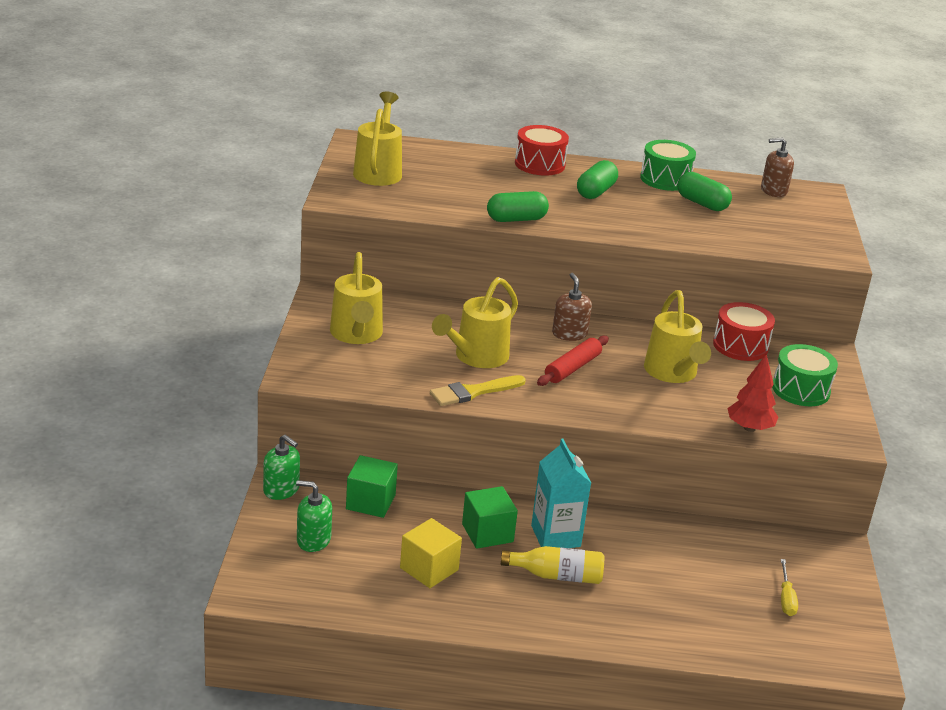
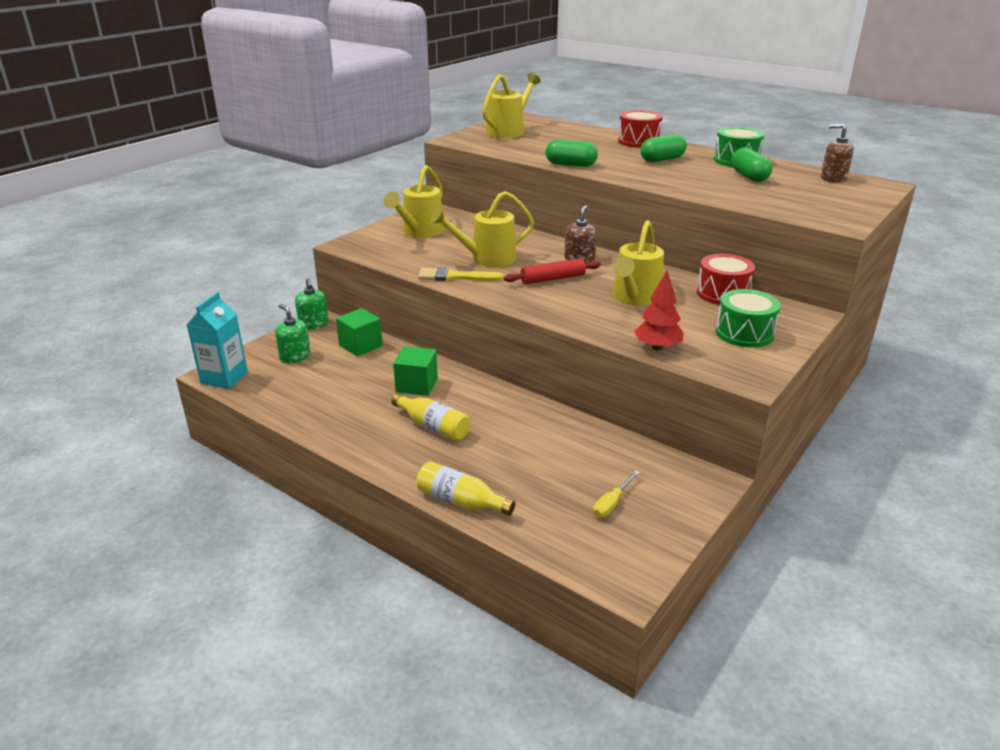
camera: 35 degrees right, 0 degrees up
yellow cube [400,518,462,588] -> none
turquoise carton [531,439,591,548] -> turquoise carton moved to [187,292,248,389]
none -> yellow bottle [416,461,515,516]

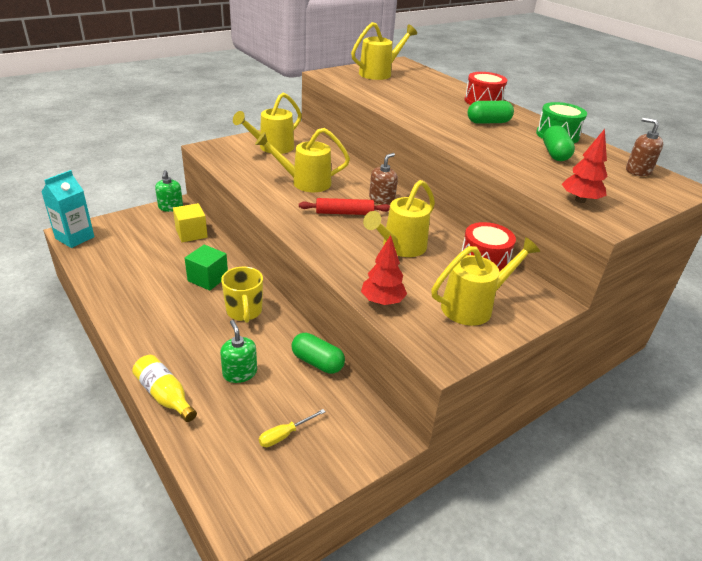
camera: 15 degrees right, 5 degrees up
green soap dispenser [275,304,311,363] -> green soap dispenser moved to [220,320,257,383]
green cube [336,308,383,356] -> yellow cube [173,203,208,242]
yellow bottle [391,393,470,441] -> none
yellow brush [418,267,503,281] -> none
green capsule [546,140,598,167] -> green capsule moved to [291,333,345,374]
green drum [716,289,780,348] -> yellow watering can [431,237,540,326]
none -> yellow mug [221,267,263,323]
none -> red tree [562,129,607,203]

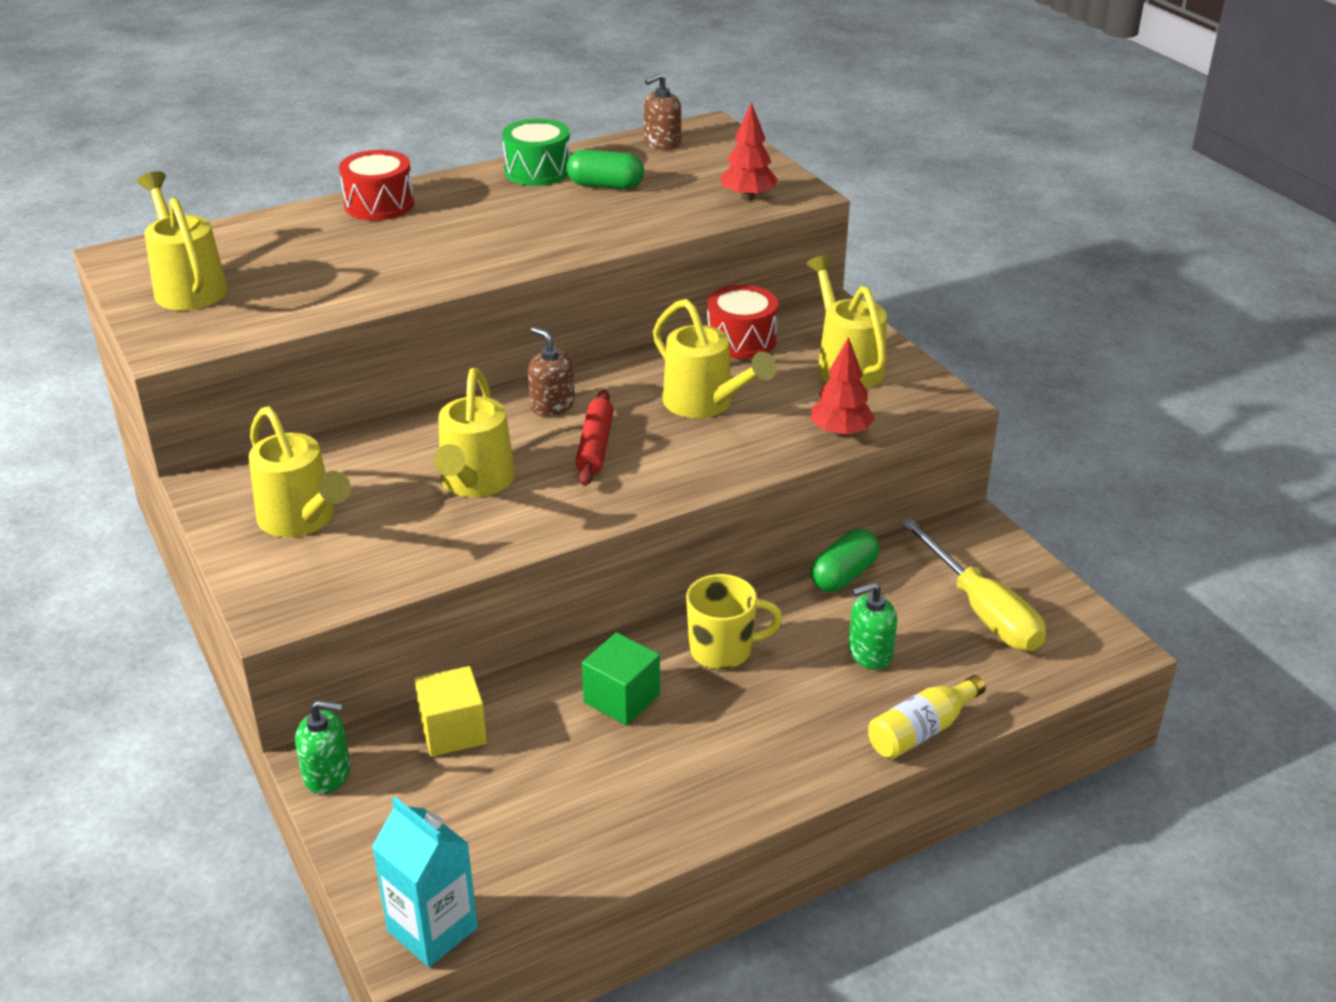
camera: 80 degrees left, 0 degrees up
yellow screwdriver [259,409,326,447] -> yellow screwdriver [901,518,1046,651], size x2.14
green capsule [468,101,514,124] -> none

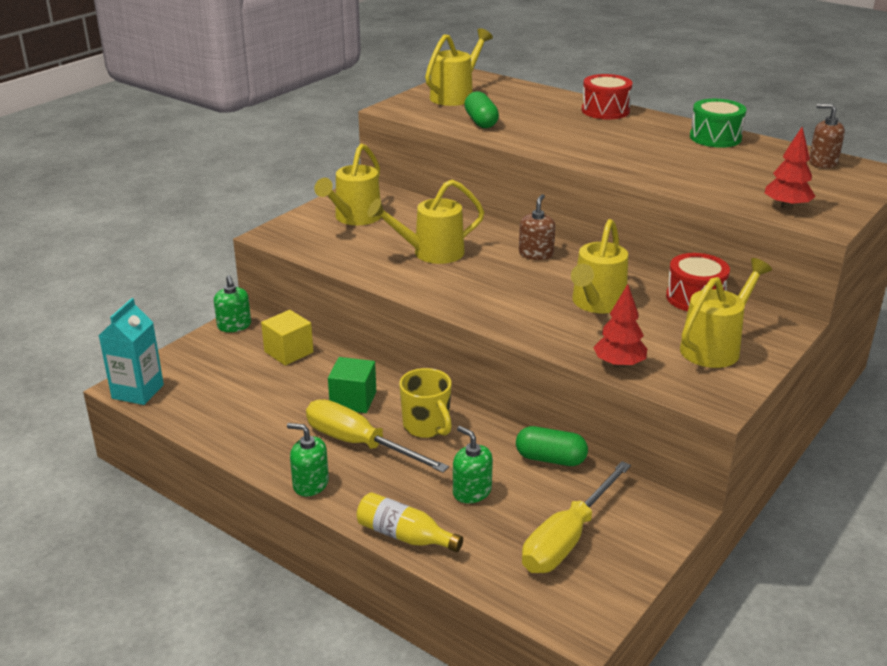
camera: 65 degrees right, 5 degrees down
green capsule [566,149,644,189] -> green capsule moved to [464,91,499,128]
red rolling pin [575,390,614,486] -> none
none -> green soap dispenser [287,423,329,497]
none -> yellow screwdriver [306,400,449,473]

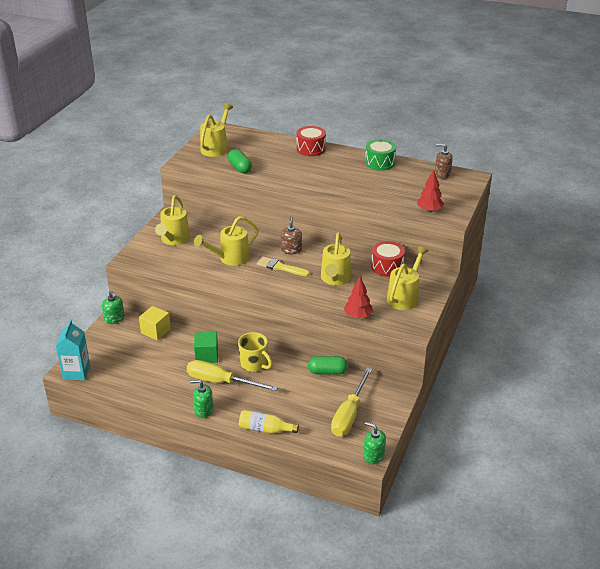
camera: 15 degrees left, 5 degrees up
green soap dispenser [453,426,493,503] -> green soap dispenser moved to [363,422,386,464]
none -> yellow brush [257,256,310,276]

